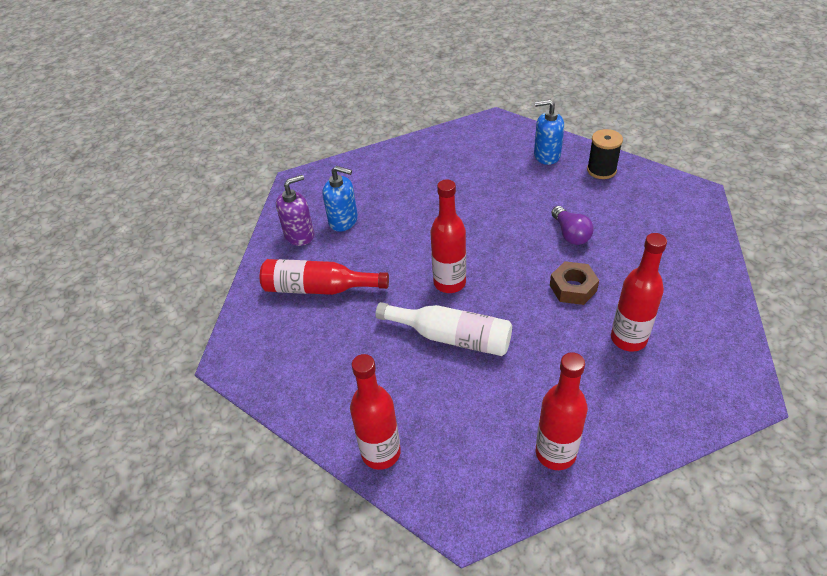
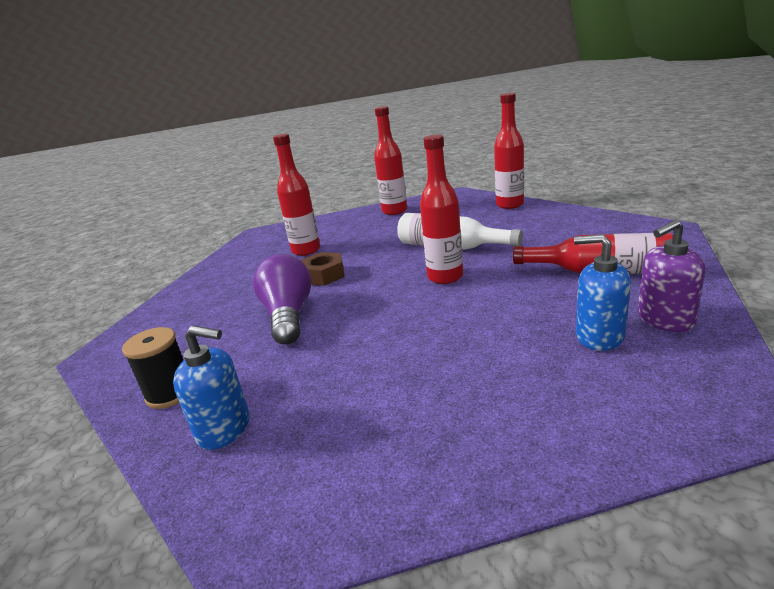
camera: 170 degrees left, 20 degrees down
purple light bulb [551,206,594,245] -> purple light bulb [253,254,311,345], size x1.54

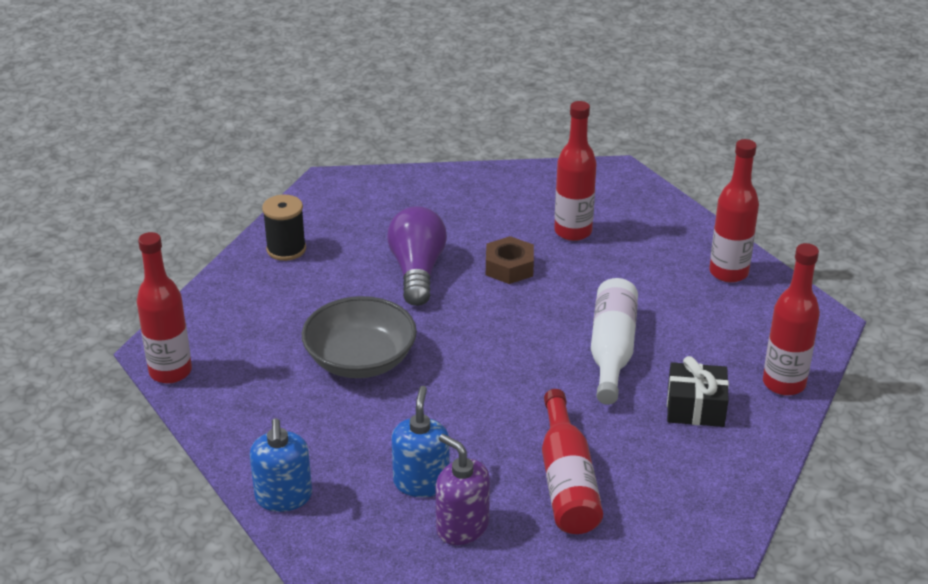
camera: 65 degrees right, 10 degrees up
blue soap dispenser [173,325,250,450] -> blue soap dispenser moved to [250,418,312,512]
purple light bulb [253,254,311,345] -> purple light bulb turned 60 degrees counterclockwise [387,206,447,306]
red bottle [420,135,463,284] -> red bottle moved to [137,232,192,384]
none -> grey bowl [302,296,417,378]
none -> black gift [667,356,729,427]

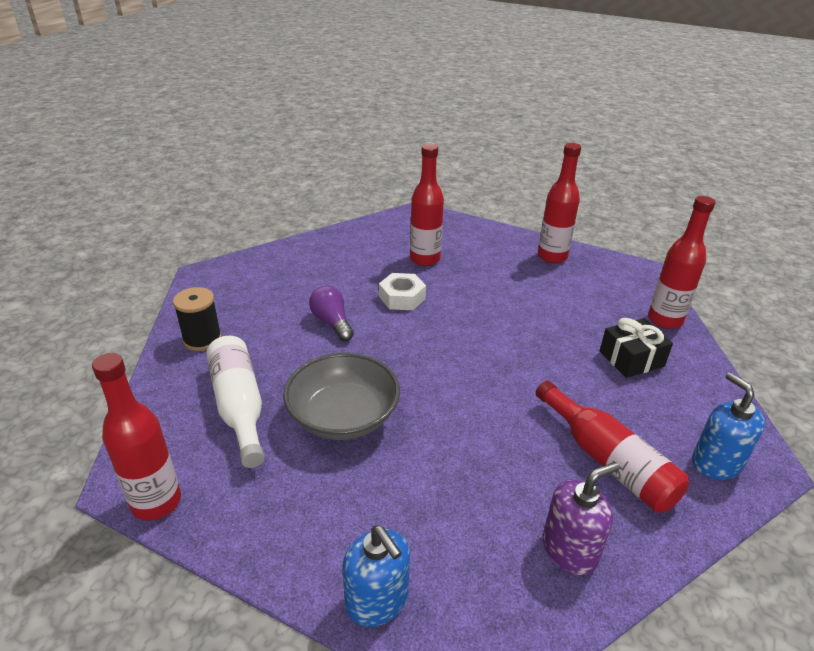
camera: 30 degrees left, 0 degrees up
purple light bulb [387,206,447,306] -> purple light bulb [309,286,354,341], size x0.65
blue soap dispenser [392,386,449,497] -> blue soap dispenser moved to [692,372,765,480]
purple soap dispenser [435,434,490,545] -> purple soap dispenser turned 135 degrees clockwise [543,462,620,575]
brown nut [486,236,534,284] -> white nut [379,273,426,310]
white bottle [591,278,638,405] -> white bottle moved to [206,336,265,468]

